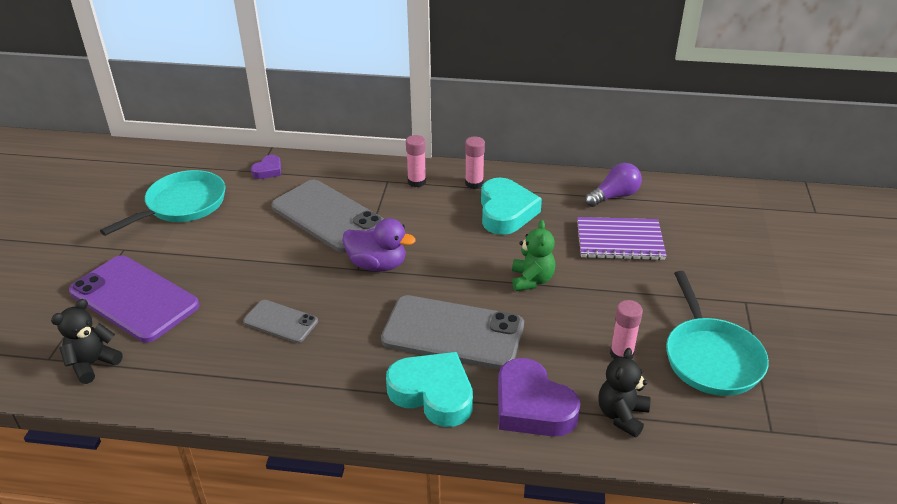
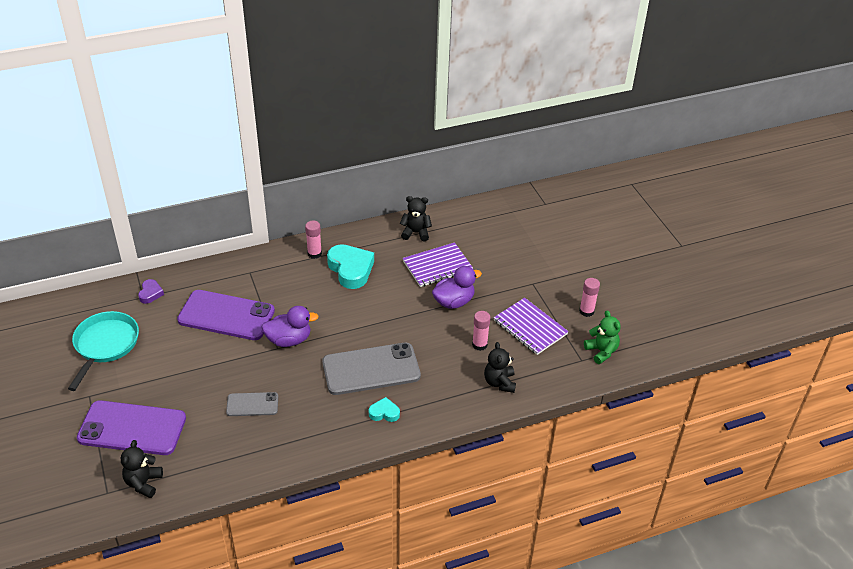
camera: 30 degrees left, 5 degrees up
grey phone [271,180,384,253] -> purple phone [177,290,275,340]
turquoise heart [386,352,473,427] -> turquoise heart [369,397,400,422], size x0.50
pink glue stick [406,135,426,187] -> pink glue stick moved to [579,278,600,317]
purple heart [498,358,581,437] -> none
green teddy bear [512,220,555,291] -> green teddy bear moved to [584,310,621,364]
purple light bulb [585,163,642,207] -> black teddy bear [400,196,432,242]
turquoise pan [666,271,769,396] -> purple notebook [493,298,569,355]
none -> purple duck [432,266,482,309]

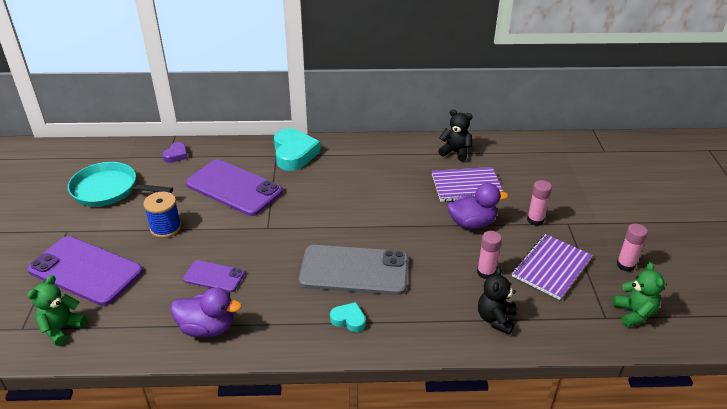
camera: 20 degrees right, 5 degrees down
turquoise pan [68,311,139,391] -> turquoise pan turned 105 degrees counterclockwise [68,162,173,207]
black teddy bear [121,440,163,498] -> green teddy bear [27,275,87,346]
grey phone [226,392,278,416] -> purple phone [183,260,245,292]
purple duck [261,306,319,347] -> purple duck moved to [171,287,242,337]
pink glue stick [305,221,322,259] -> pink glue stick moved to [527,180,552,226]
turquoise heart [327,244,374,289] -> turquoise heart moved to [274,128,321,171]
purple notebook [493,298,569,355] -> purple notebook turned 60 degrees clockwise [512,234,592,300]
none -> blue spool [143,192,181,238]

